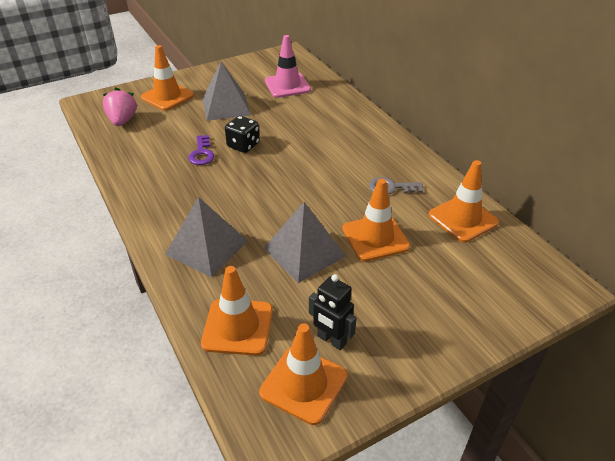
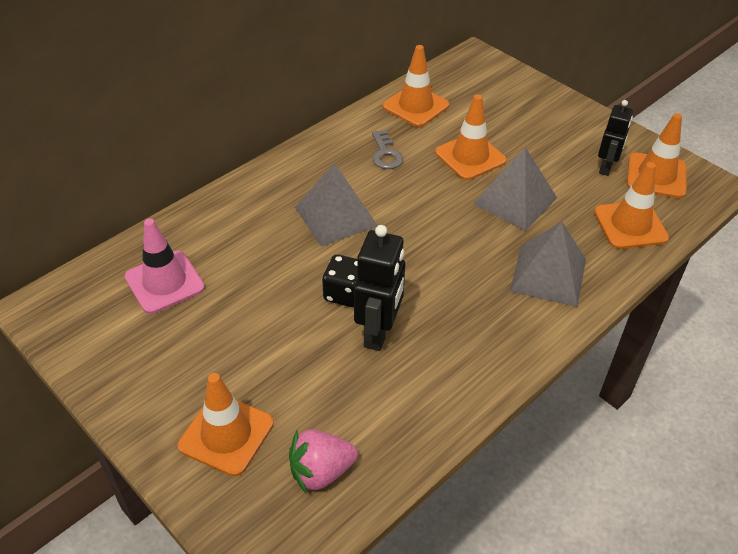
camera: 105 degrees left, 5 degrees up
purple key [188,135,214,165] -> black robot [354,225,405,351]
grey pyramid [202,62,251,121] -> grey pyramid moved to [295,163,378,247]

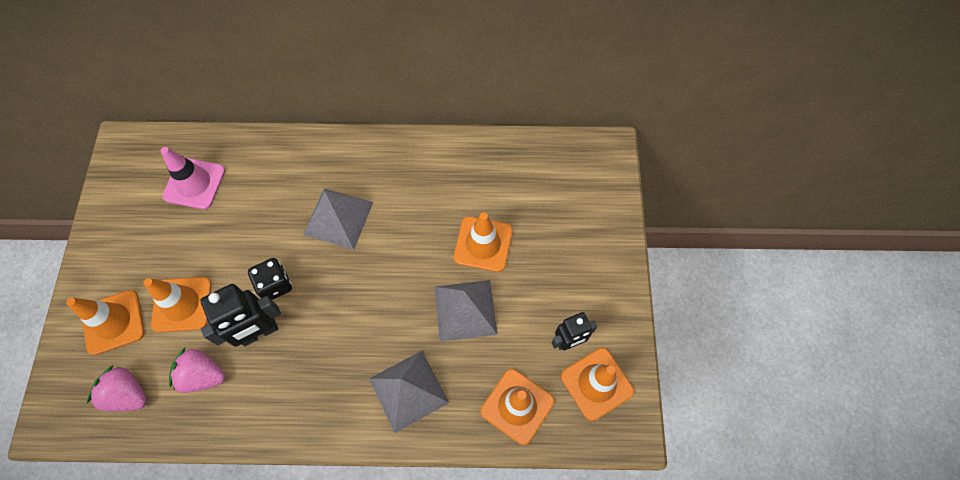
camera: 45 degrees right, 20 degrees up
grey key [372,130,403,169] -> none
orange traffic cone [383,45,449,127] -> orange traffic cone moved to [143,277,211,332]
none -> pink strawberry [169,348,225,393]

